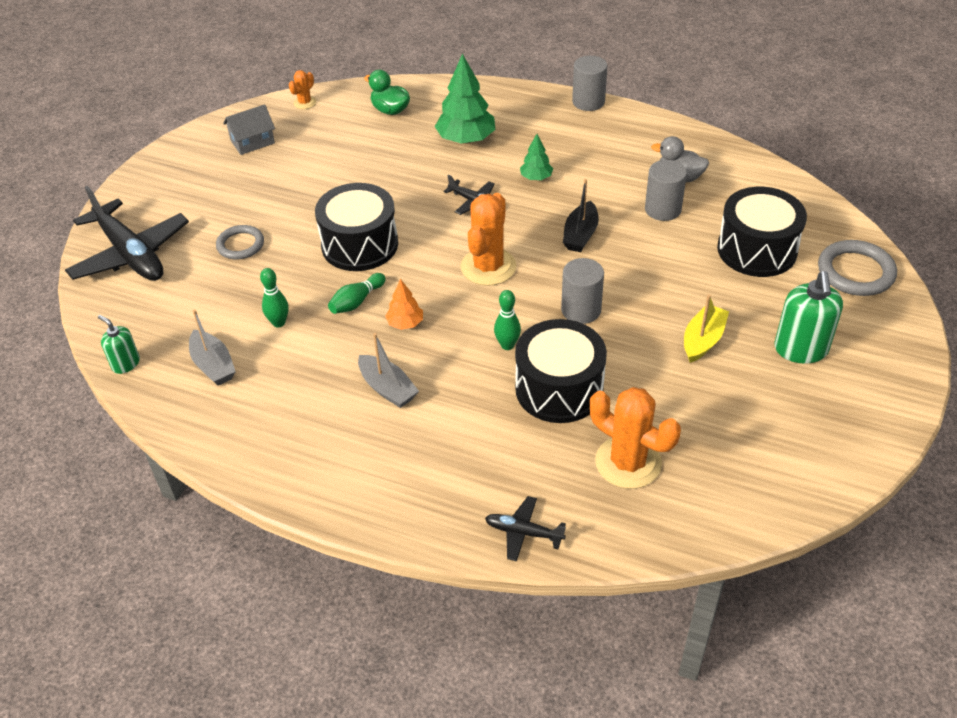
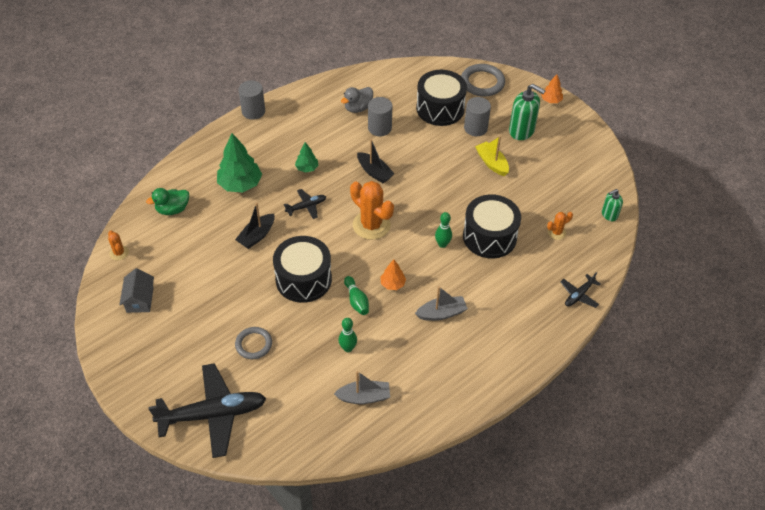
camera: 65 degrees left, 5 degrees up
green soap dispenser [98,315,140,374] -> green soap dispenser moved to [602,189,623,221]
grey cylinder [561,258,604,324] -> grey cylinder moved to [464,97,491,136]
orange cactus [590,387,681,489] -> orange cactus [547,212,573,240], size x0.49
none -> black boat [235,203,275,249]
none -> orange tree [541,74,563,103]

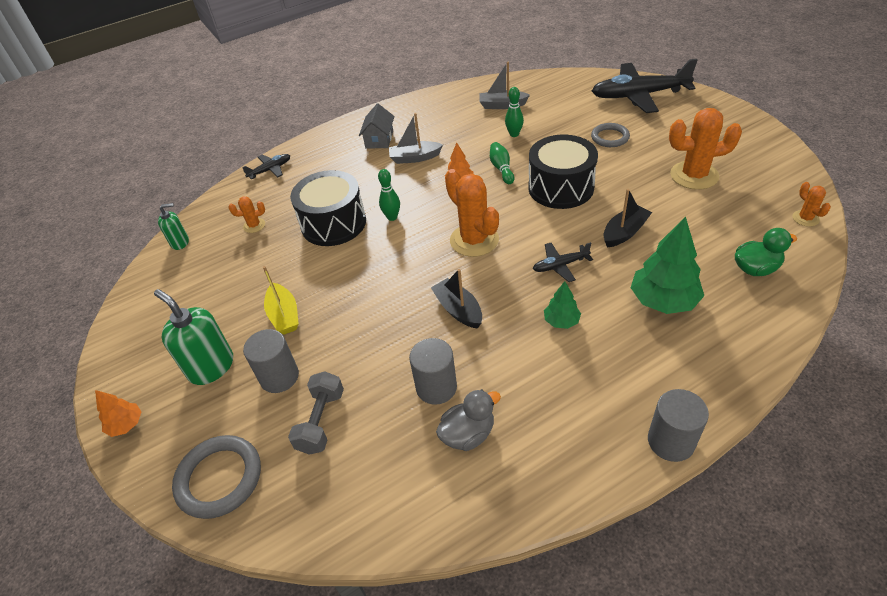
camera: 165 degrees left, 5 degrees down
grey house [119,268,154,313] -> grey house moved to [359,104,394,148]
black drum [416,70,467,126] -> grey dumbbell [288,371,344,455]
none -> orange cactus [669,108,742,190]

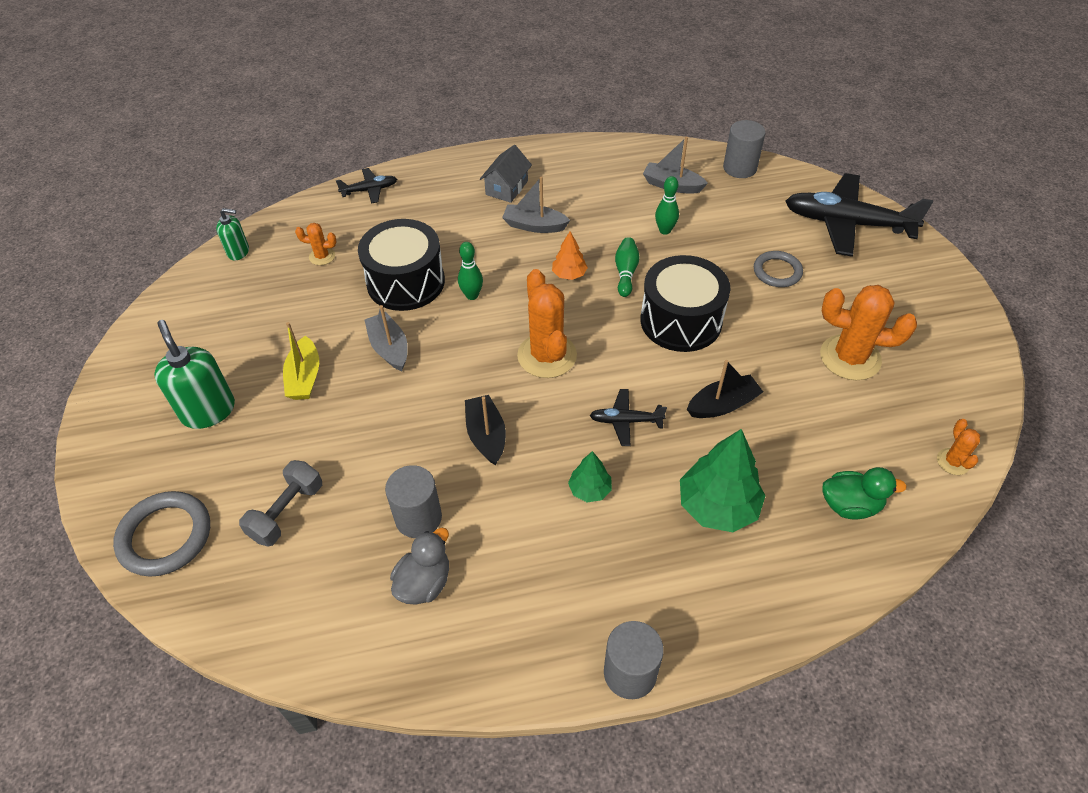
camera: 15 degrees right, 5 degrees up
orange tree [95,390,142,437] -> none
grey cylinder [243,329,299,393] -> grey cylinder moved to [723,120,766,178]
grey duck [436,389,501,451] -> grey duck turned 45 degrees counterclockwise [390,528,449,605]
none -> grey boat [365,305,408,371]

